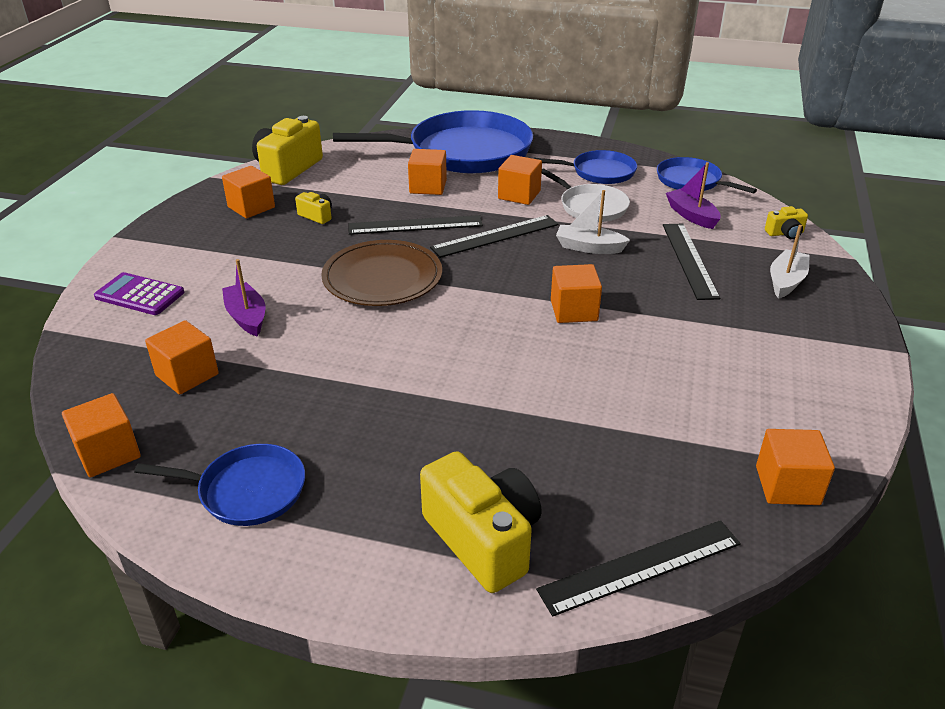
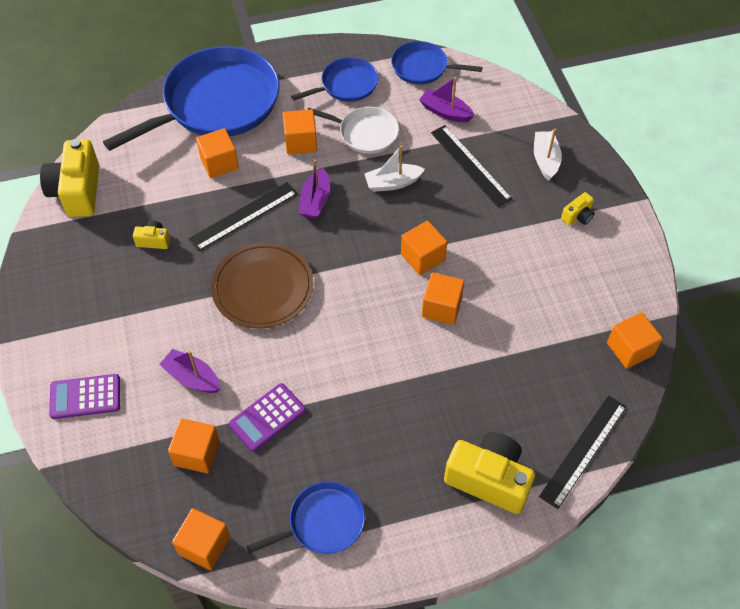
camera: 30 degrees left, 20 degrees up
orange cube [222,166,275,218] -> orange cube moved to [422,272,465,325]
black ruler [430,215,559,258] -> purple boat [299,159,330,219]
yellow camera [765,206,808,239] -> yellow camera moved to [561,192,594,226]
none -> purple calculator [229,383,306,452]

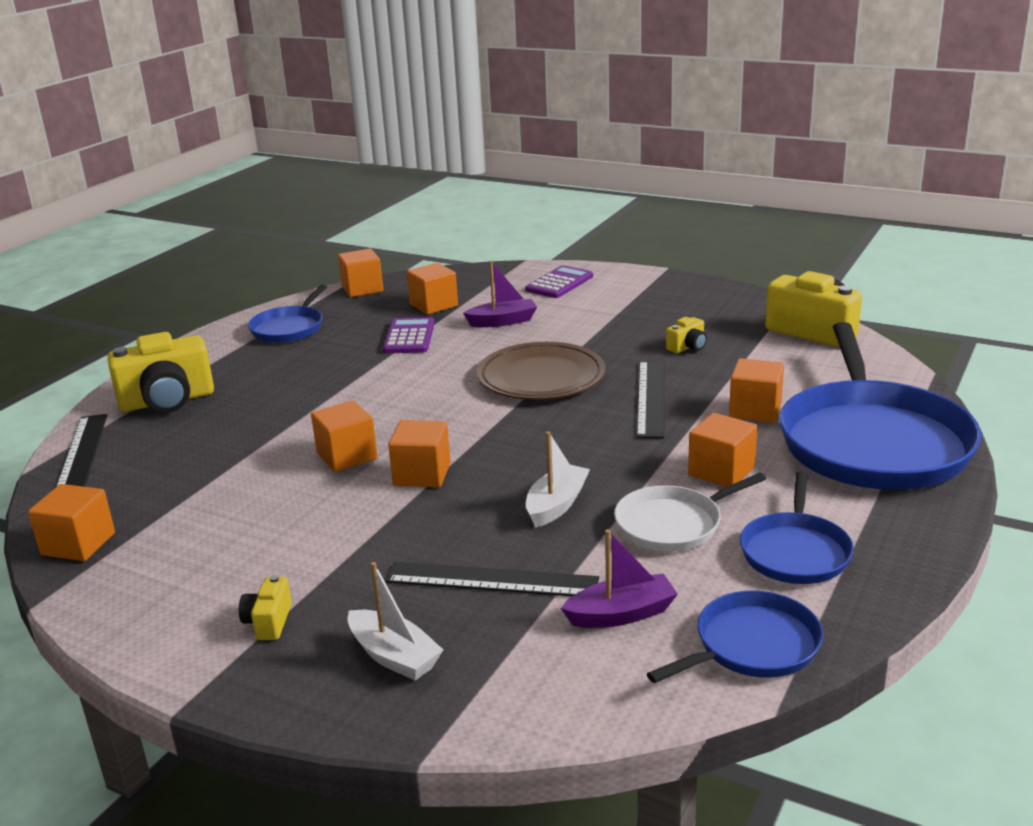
camera: 135 degrees right, 30 degrees down
purple boat [299,159,330,219] -> none

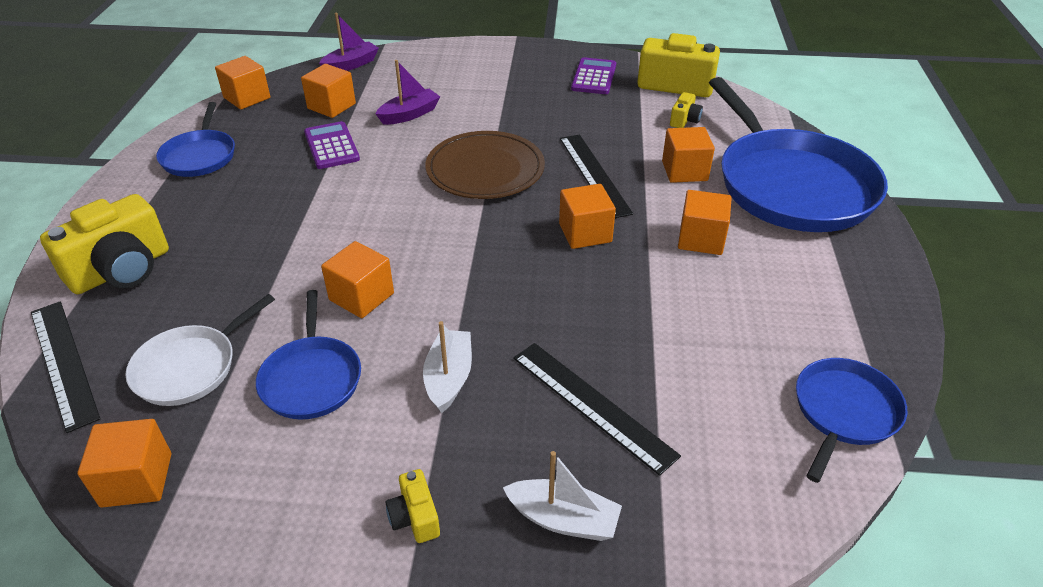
camera: 25 degrees left, 15 degrees up
black ruler [385,562,599,596] -> black ruler turned 60 degrees clockwise [513,343,681,476]
orange cube [388,420,451,487] -> orange cube moved to [559,184,616,249]
purple calculator [525,265,593,298] -> purple calculator moved to [571,57,616,94]
white boat [526,431,590,528] -> white boat moved to [423,321,472,413]
purple boat [561,529,678,628] -> purple boat moved to [319,13,379,71]
white pan [614,473,766,552] -> white pan moved to [125,294,275,406]
yellow camera [666,317,707,353] -> yellow camera moved to [670,92,703,128]
blue pan [740,472,854,584] -> blue pan moved to [256,290,361,420]

